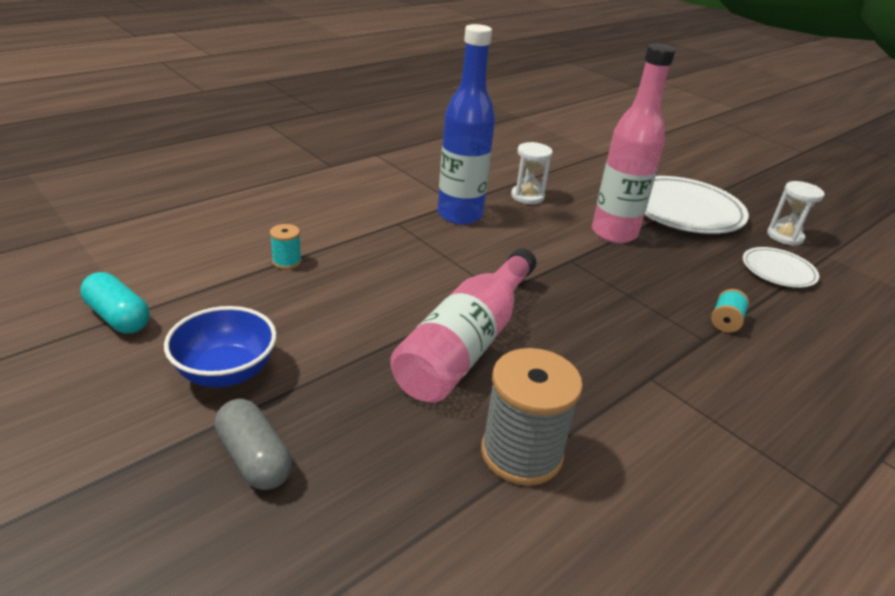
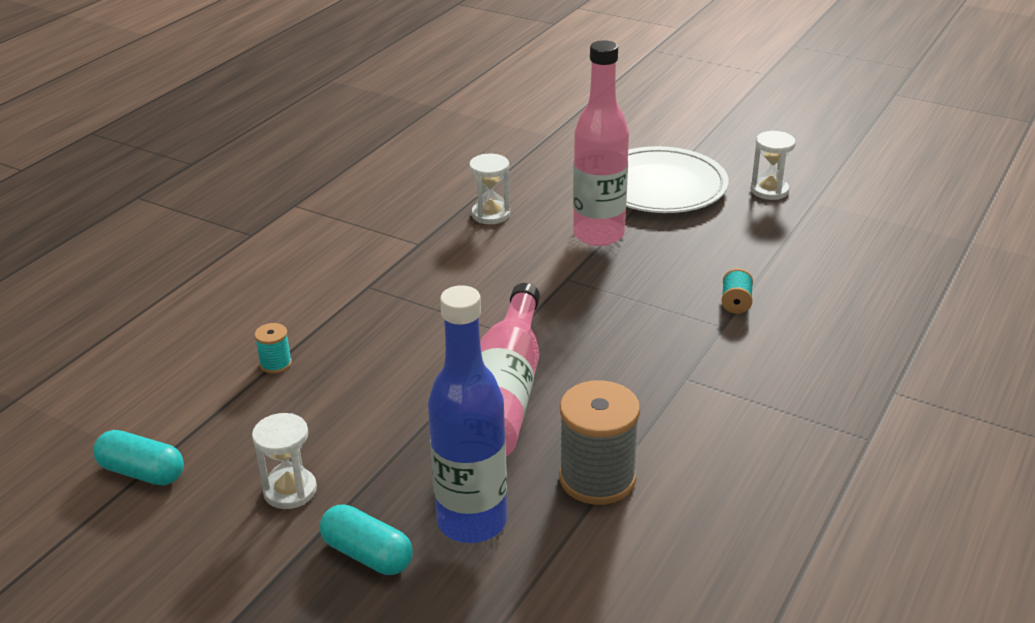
camera: 15 degrees left, 0 degrees up
blue bowl [164,306,277,387] -> white hourglass [252,413,317,509]
grey capsule [215,399,292,490] -> turquoise capsule [320,504,413,575]
blue bottle [437,24,495,225] -> blue bottle moved to [428,285,507,543]
white plate [743,247,819,288] -> none

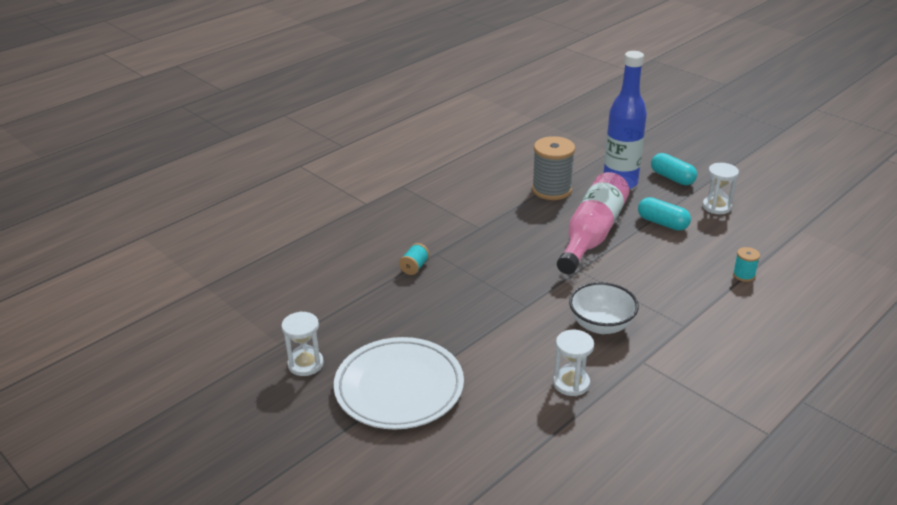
camera: 165 degrees left, 0 degrees up
turquoise capsule [93,430,184,485] -> turquoise capsule moved to [638,197,691,231]
pink bottle [573,40,629,246] -> none
none -> white bowl [569,282,639,334]

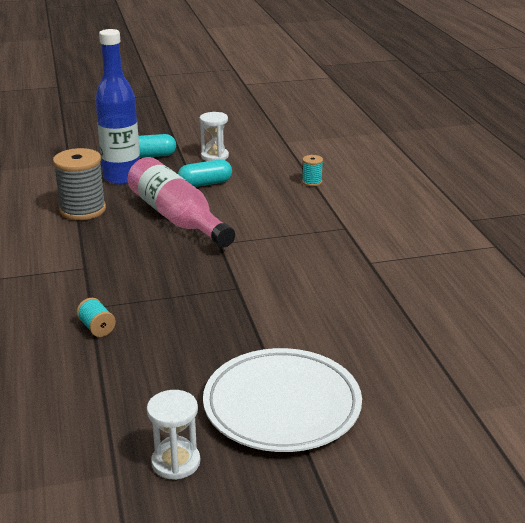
camera: 60 degrees left, 5 degrees down
white hourglass [553,330,594,396] -> none
white bowl [569,282,639,334] -> none

